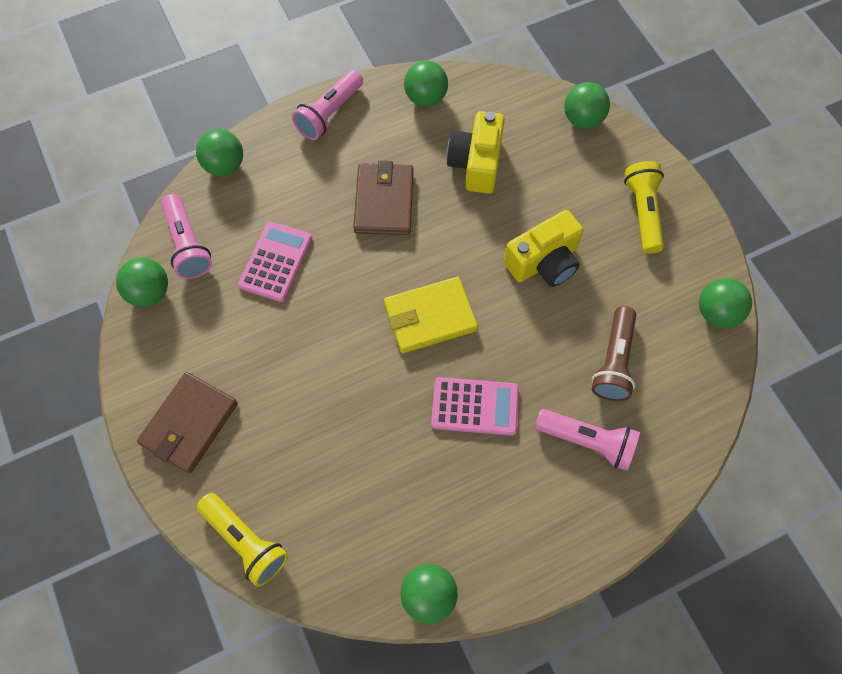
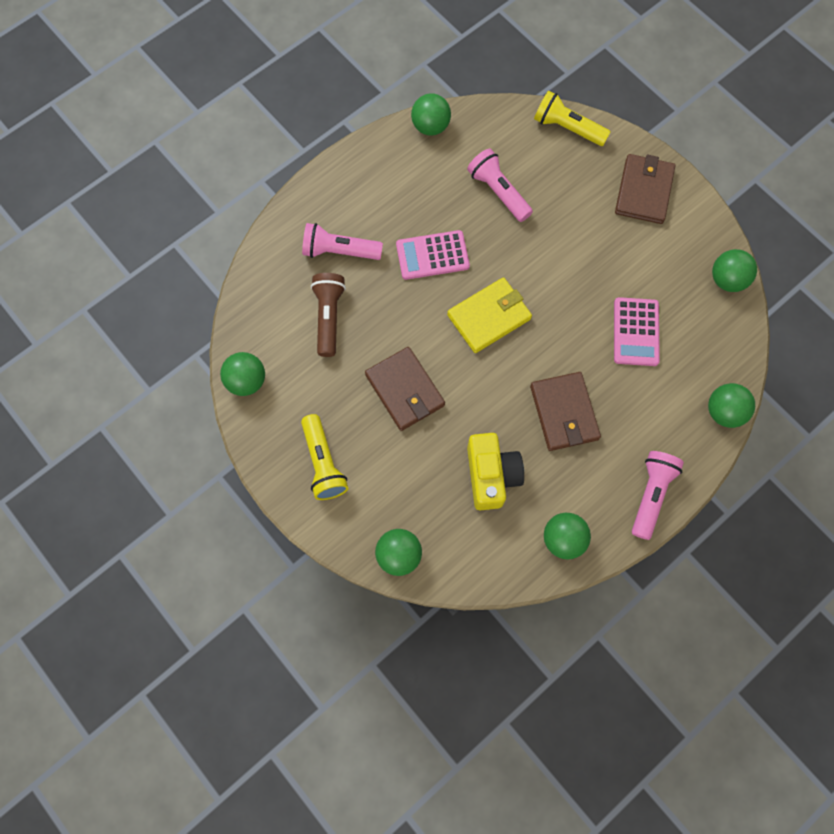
camera: 165 degrees right, 5 degrees up
pink flashlight [161,194,212,279] -> pink flashlight moved to [467,149,533,222]
yellow camera [504,210,583,287] -> brown wallet [365,347,445,431]

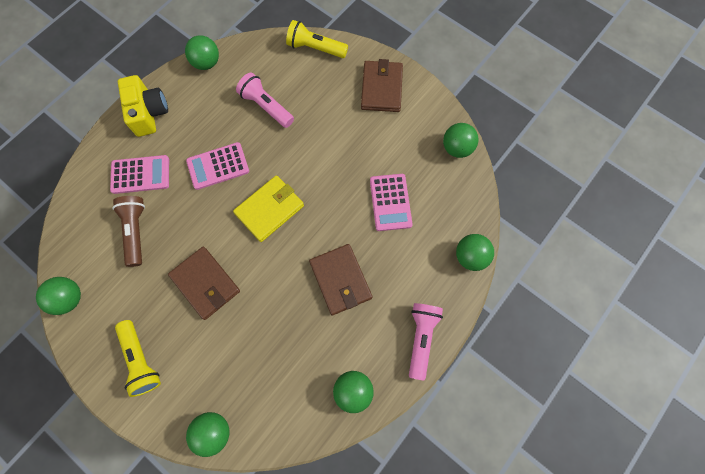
camera: 10 degrees left, 0 degrees up
pink flashlight [302,223,383,260] -> pink calculator [110,155,169,194]
yellow camera [467,433,524,510] -> yellow camera moved to [118,75,168,137]

